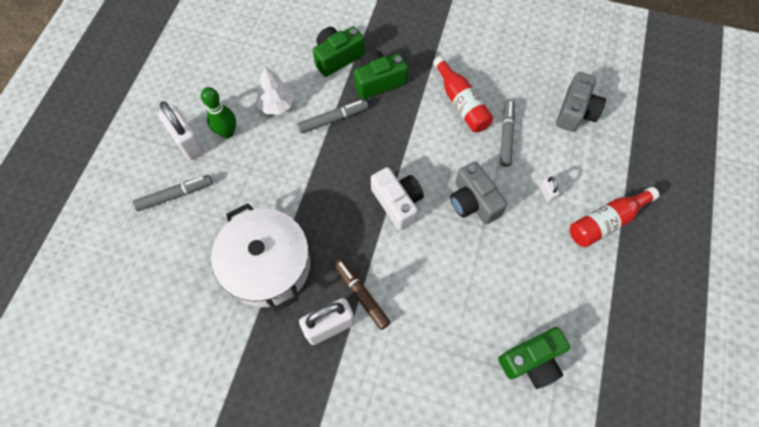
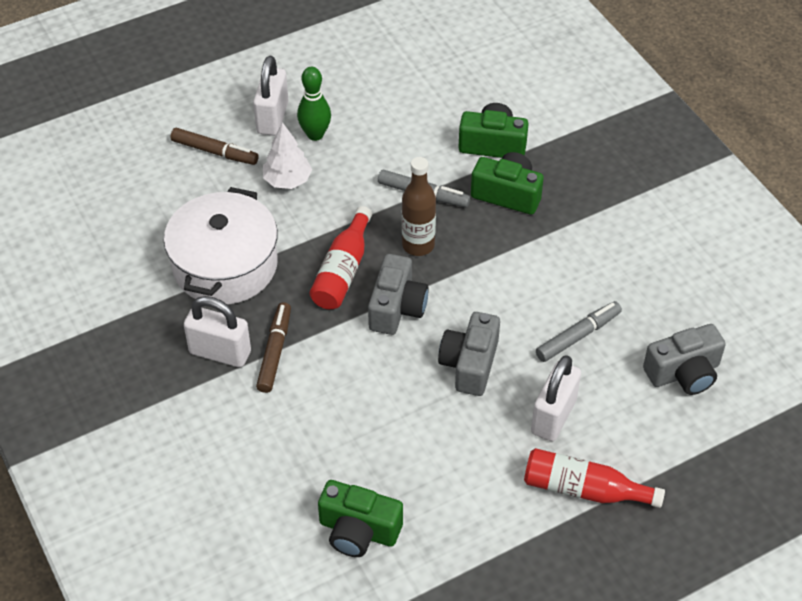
camera: 45 degrees right, 15 degrees down
grey marker [133,175,212,211] -> brown marker [170,128,259,165]
white tree [256,66,294,115] -> white tree moved to [263,122,312,189]
white camera [371,167,424,230] -> grey camera [368,254,429,335]
red bottle [433,56,493,132] -> red bottle moved to [310,206,372,309]
white padlock [539,177,559,203] -> white padlock [531,355,581,442], size x2.22
none -> brown bottle [402,157,436,256]

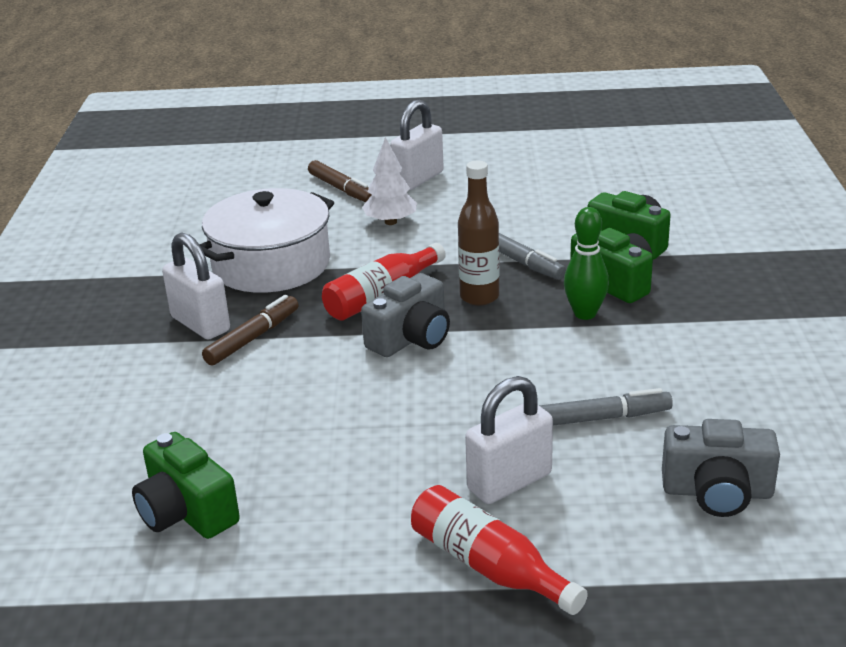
camera: 30 degrees right, 20 degrees down
green bowling pin [297,67,331,141] -> green bowling pin moved to [564,207,609,320]
grey camera [438,312,500,396] -> none

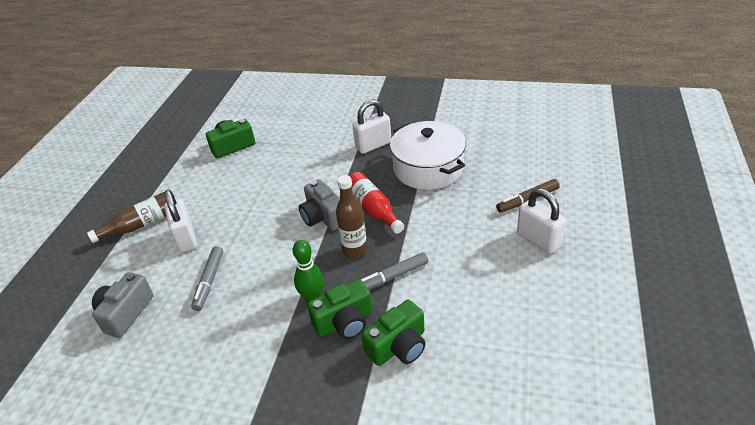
camera: 105 degrees right, 10 degrees up
brown marker [202,295,299,365] -> none
white tree [362,137,417,225] -> none
red bottle [411,485,588,615] -> brown bottle [87,192,167,243]

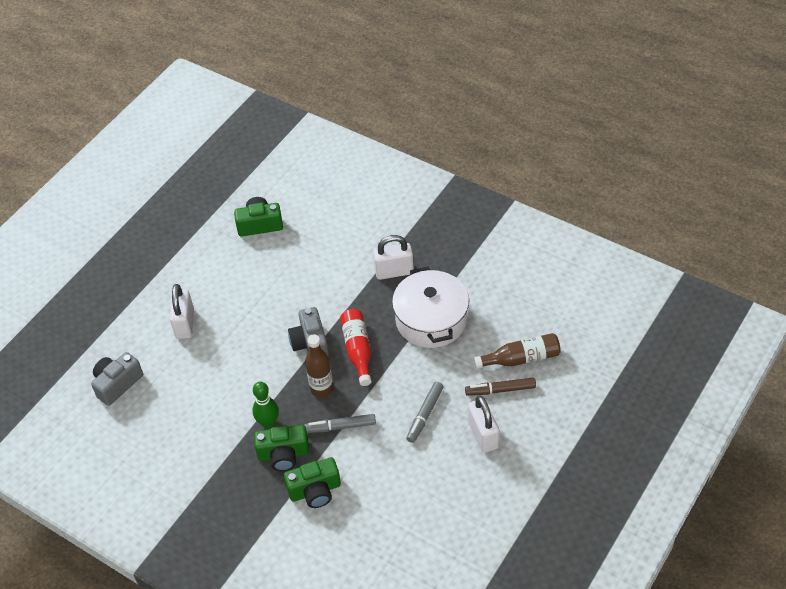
camera: 20 degrees right, 10 degrees up
brown bottle [87,192,167,243] -> brown bottle moved to [474,333,561,369]
grey marker [191,246,223,311] -> grey marker moved to [406,382,443,443]

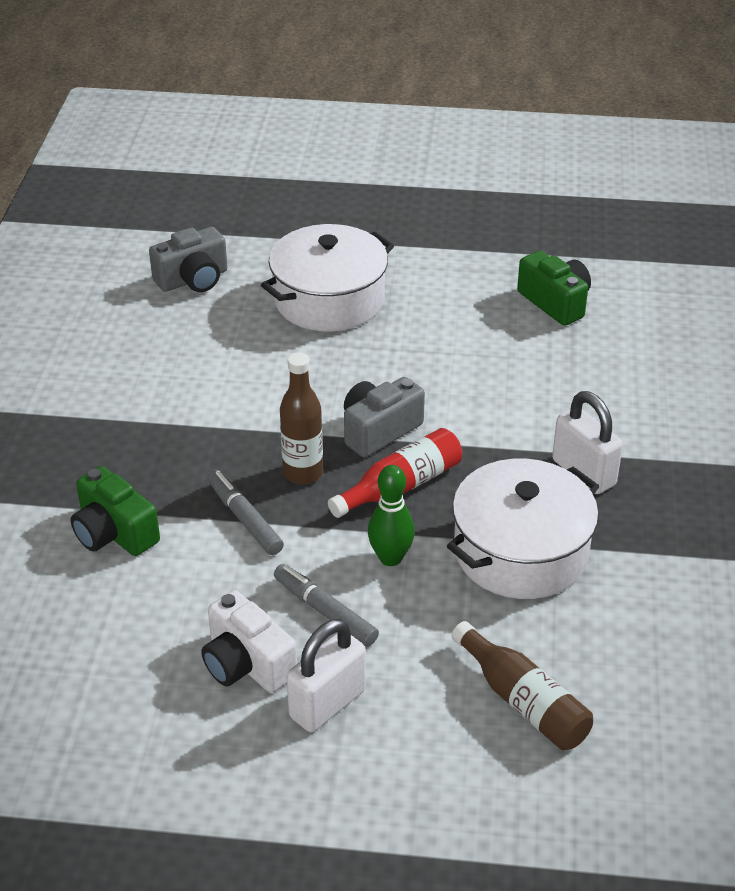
camera: 60 degrees right, 10 degrees down
grey camera [91,352,143,406] -> grey camera turned 135 degrees clockwise [149,227,227,292]
white padlock [170,284,194,339] -> white pot [261,224,394,331]
green bowling pin [252,382,279,428] -> green bowling pin moved to [368,465,415,566]
green camera [254,425,309,471] -> none
grey marker [406,382,443,443] -> grey marker turned 45 degrees clockwise [274,564,379,646]
brown marker [465,377,536,396] -> none
none -> white camera [201,590,297,693]

